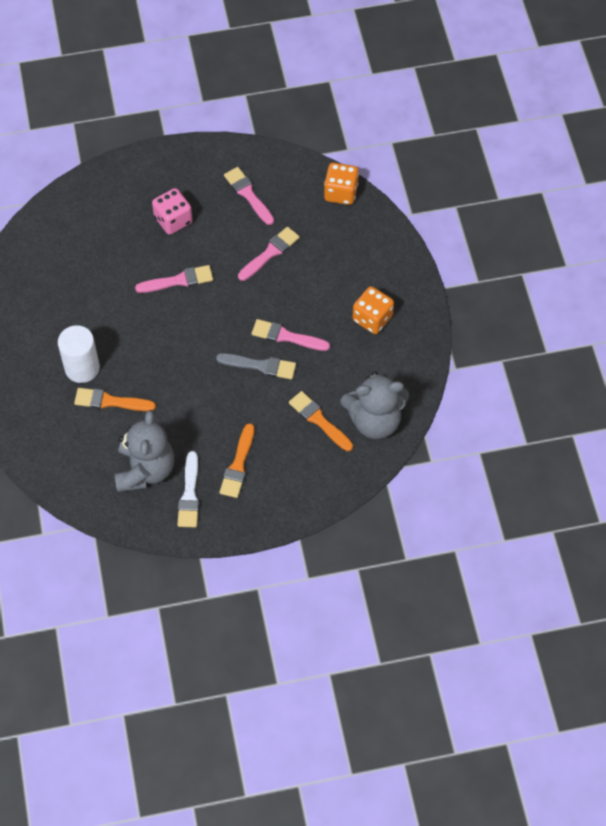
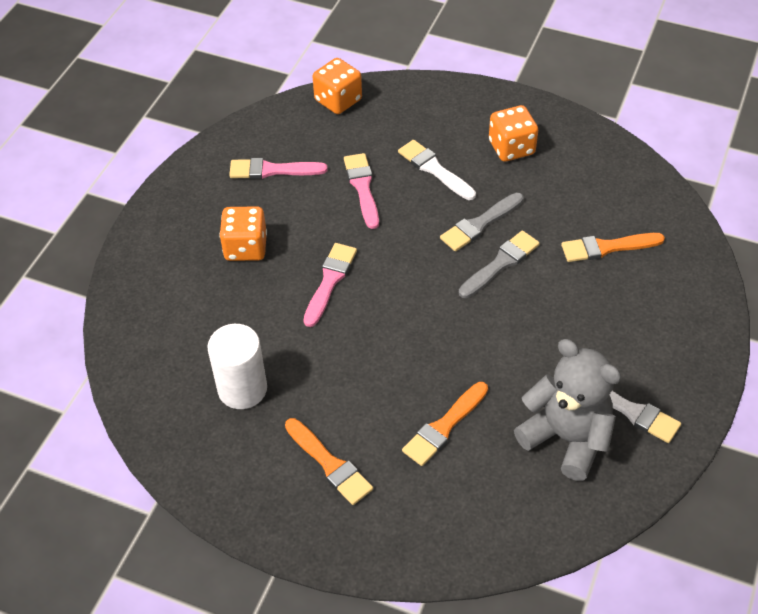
camera: 55 degrees left, 10 degrees down
white cylinder [58,325,100,383] -> white cylinder moved to [207,324,267,409]
pink dice [152,188,193,235] -> orange dice [219,206,267,261]
orange brush [219,423,254,498] -> orange brush moved to [285,418,373,505]
pink brush [252,319,330,351] -> grey brush [440,193,524,251]
grey teddy bear [341,371,409,439] -> none
none -> white brush [398,140,476,200]

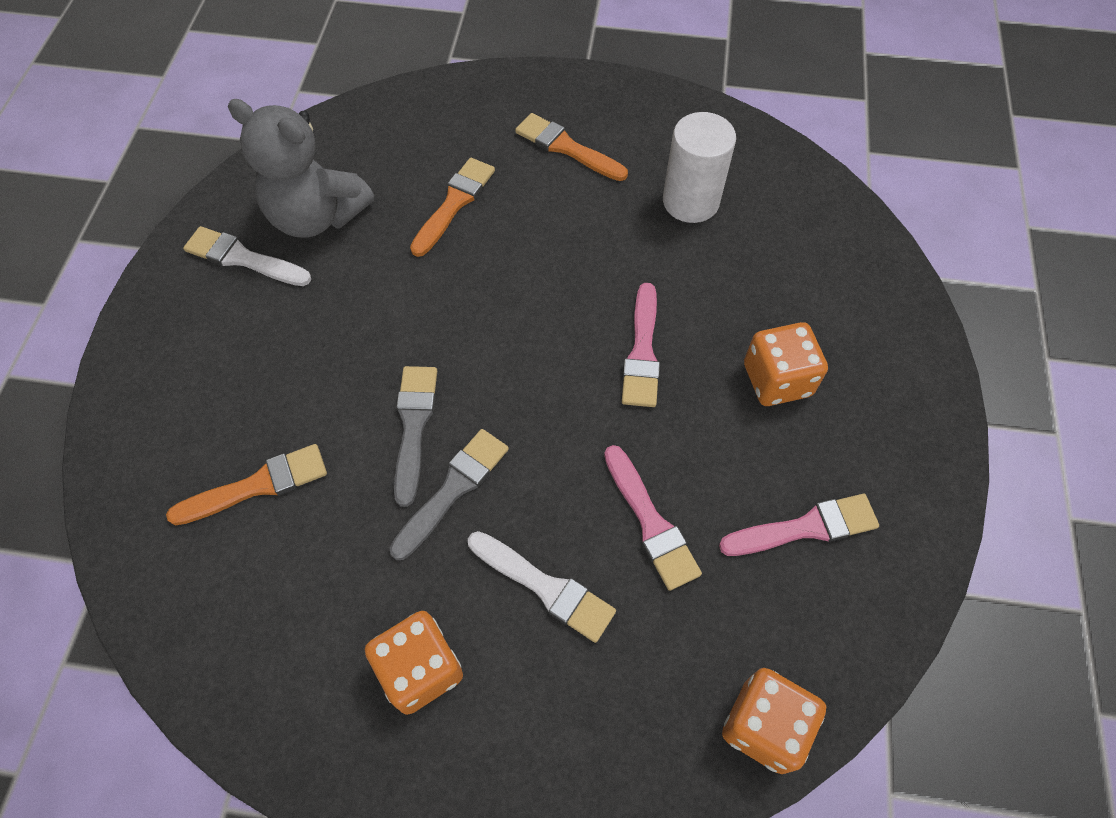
camera: 165 degrees right, 10 degrees up
grey brush [459,230,540,298] -> grey brush turned 150 degrees clockwise [394,366,437,507]

